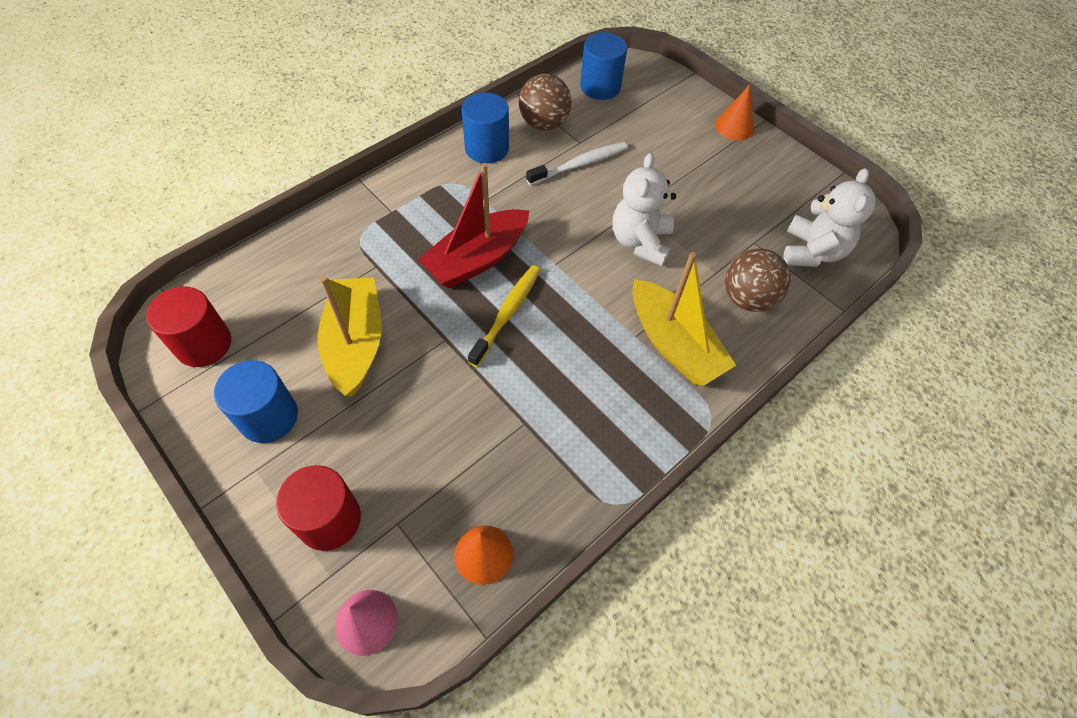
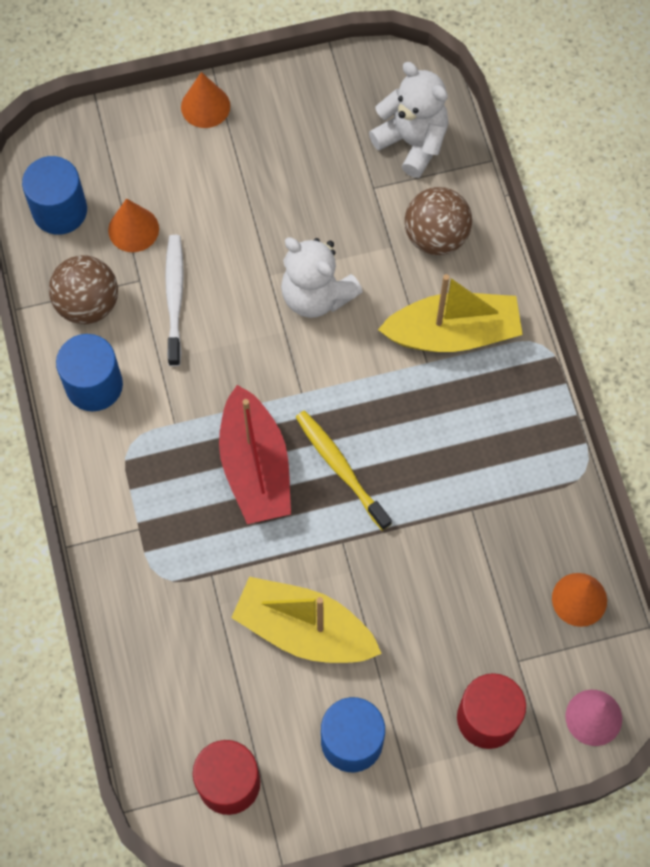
camera: 60 degrees left, 10 degrees up
none -> orange cone [108,198,159,252]

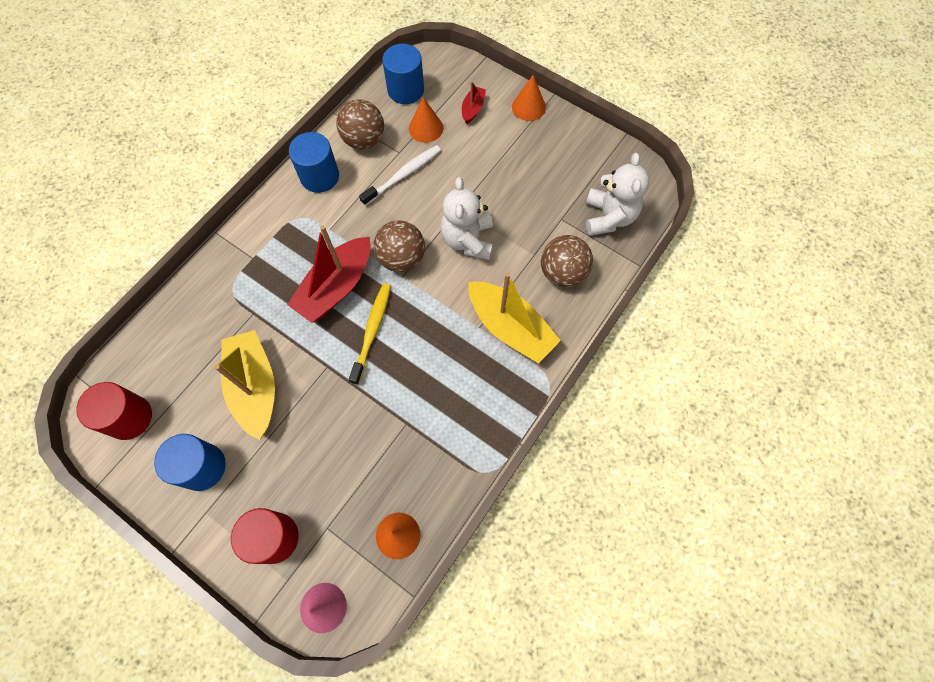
camera: 50 degrees right, 0 degrees up
none -> brown ball [374,221,425,272]
none -> red boat [462,81,486,124]

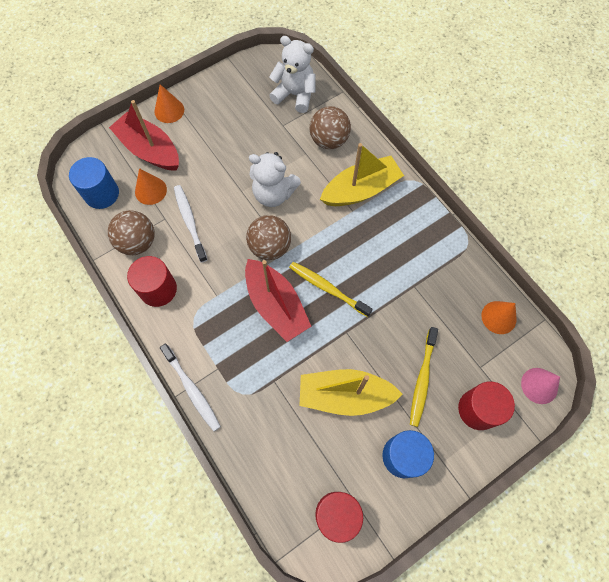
camera: 70 degrees left, 0 degrees up
blue cylinder [289,132,339,193] -> red cylinder [127,256,177,307]
red boat [462,81,486,124] -> red boat [109,100,179,171], size x2.10
none -> white toothbrush [160,343,221,431]
none -> yellow toothbrush [410,327,438,427]

